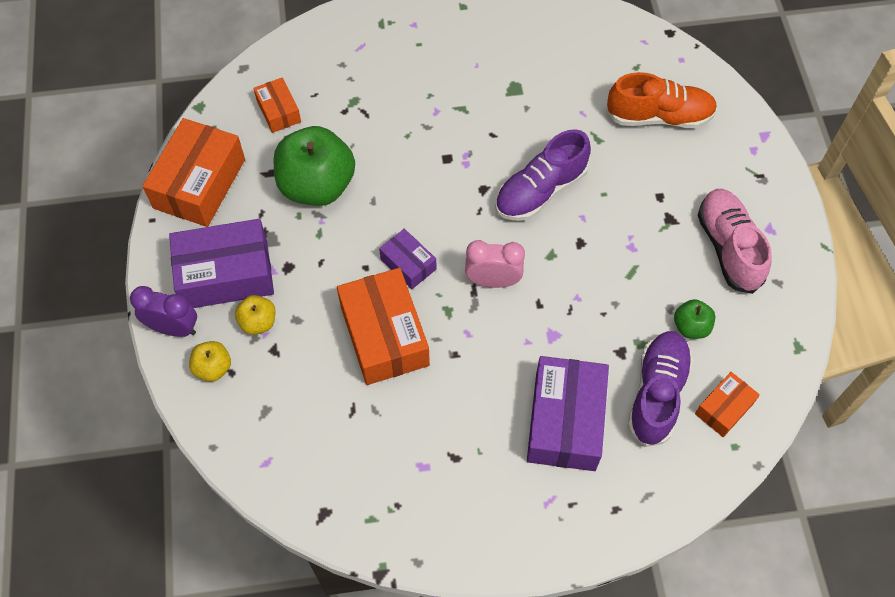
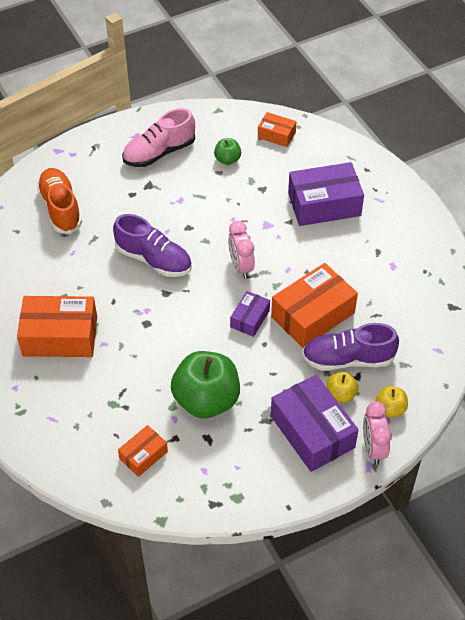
camera: 110 degrees left, 10 degrees down
purple clock [130,286,197,337] -> pink clock [363,401,392,465]
orange box [142,118,245,227] -> orange box moved to [17,296,97,357]
purple shoe [627,331,693,447] -> purple shoe moved to [302,323,399,371]

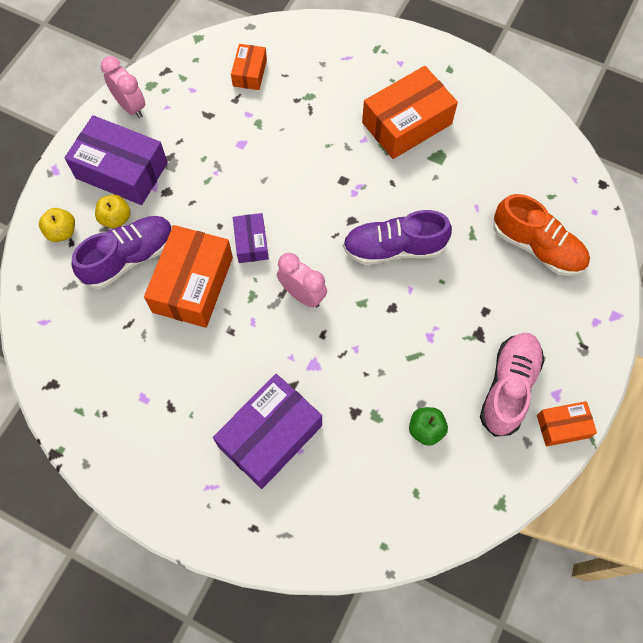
camera: 145 degrees right, 15 degrees up
green apple [171,351,240,418] -> none
orange box [258,112,297,147] -> orange box moved to [537,401,597,447]
pink clock [363,401,392,465] -> pink clock moved to [101,56,145,118]

